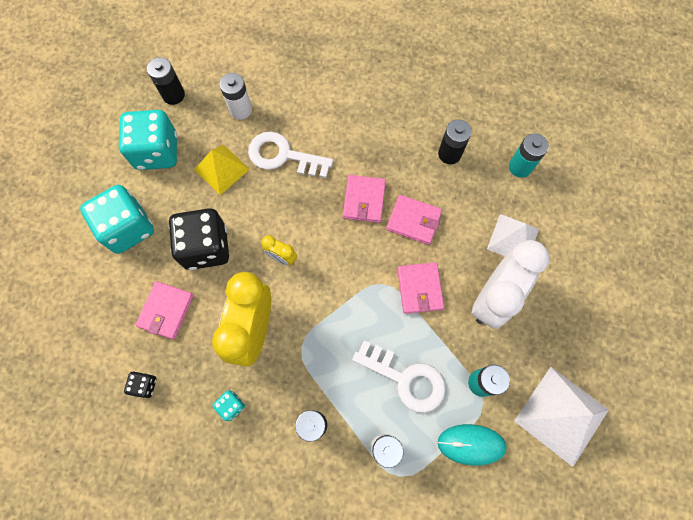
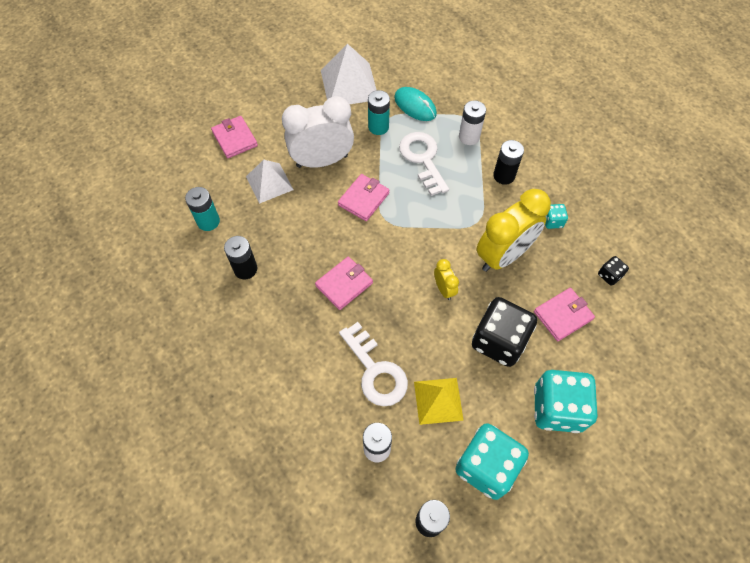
camera: 140 degrees left, 10 degrees down
pink wallet [386,195,442,245] -> pink wallet moved to [211,116,258,158]

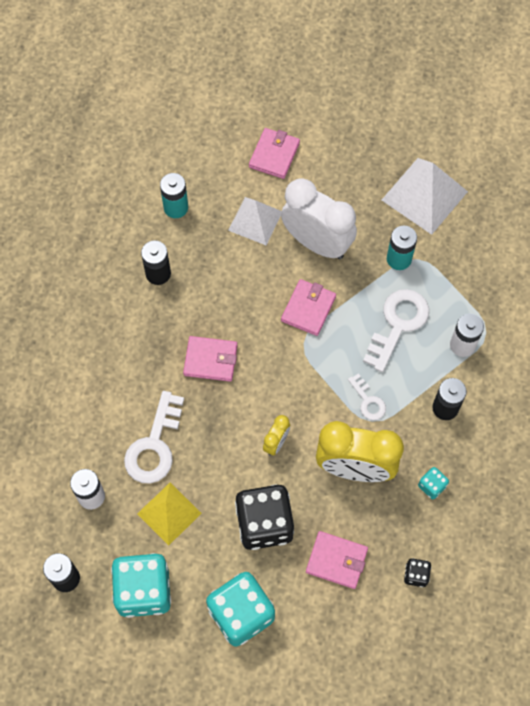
camera: 50 degrees right, 5 degrees up
pink wallet [338,174,389,221] -> pink wallet turned 60 degrees counterclockwise [281,279,336,336]
turquoise mouse [394,87,437,121] -> none
none -> white key [348,374,386,420]

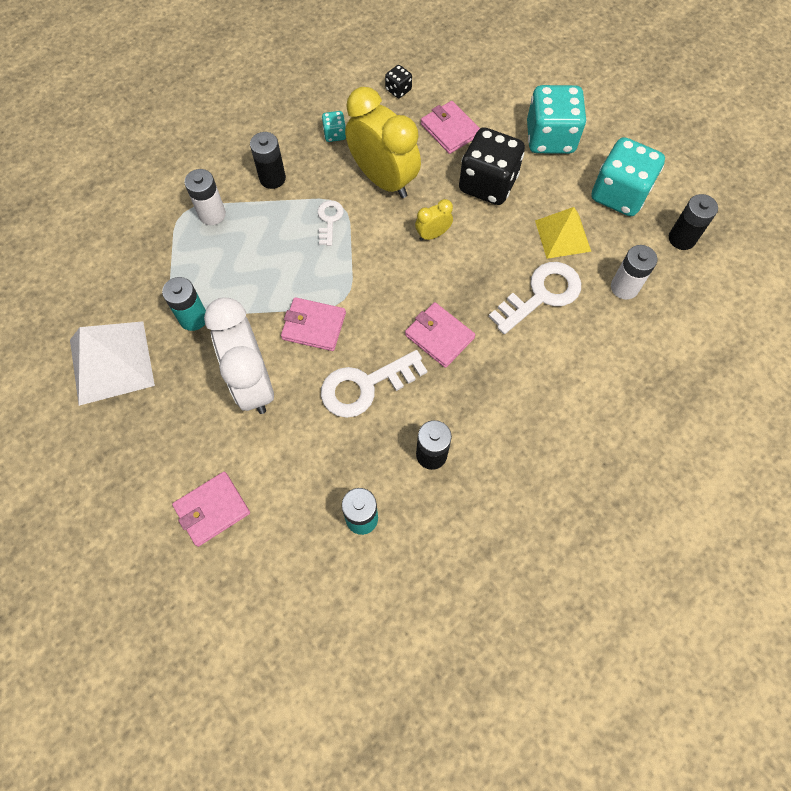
camera: 145 degrees left, 0 degrees up
white pyramid [228,197,282,245] -> none
pink wallet [281,279,336,336] -> pink wallet turned 45 degrees clockwise [281,297,346,351]
white key [363,289,429,372] -> white key moved to [321,350,427,418]

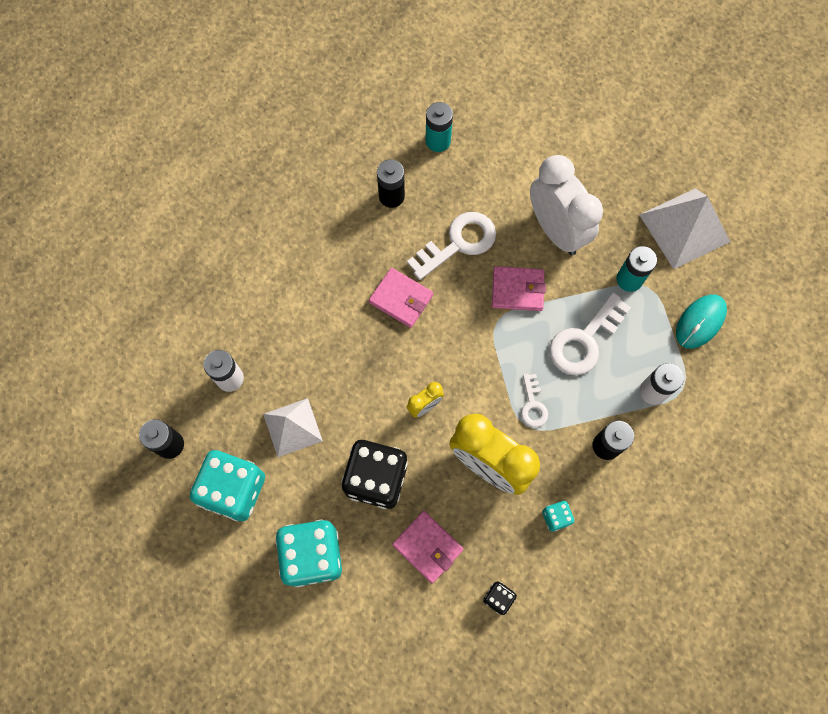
camera: 170 degrees right, 5 degrees up
pink wallet [172,472,250,547] -> none
white key [489,262,581,334] -> white key moved to [549,292,631,375]
yellow pyramid [535,207,591,259] -> white pyramid [263,398,323,457]
none -> turquoise mouse [676,294,727,349]

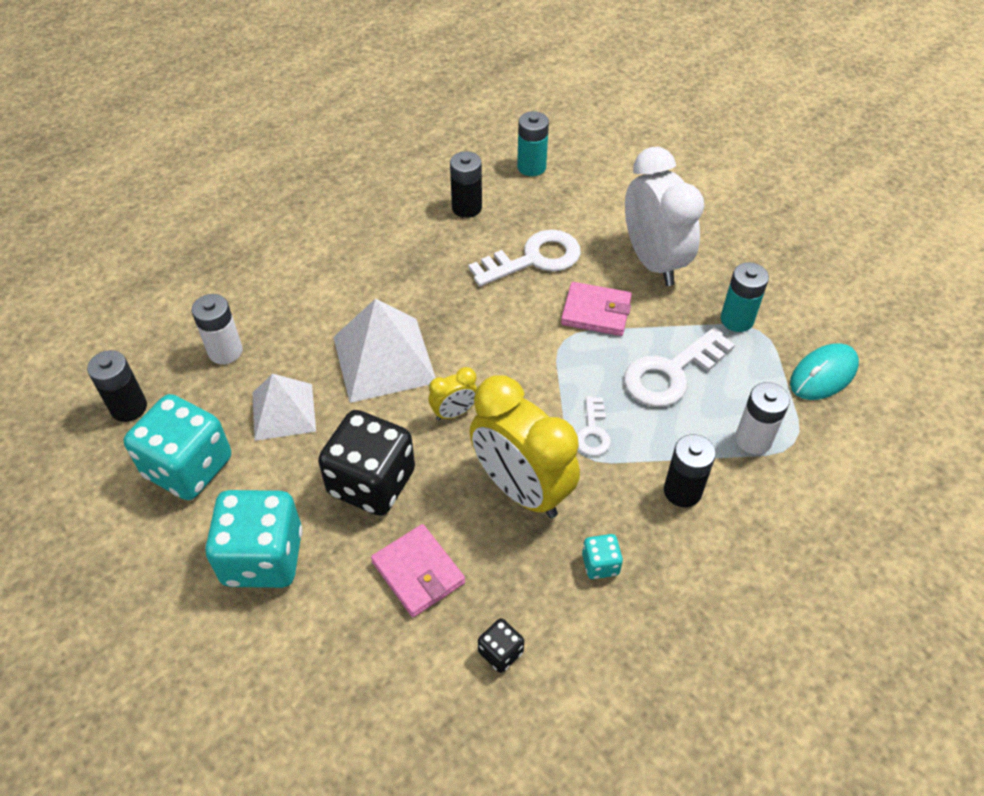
camera: 10 degrees right, 20 degrees down
pink wallet [369,268,433,328] -> none
white pyramid [639,189,730,269] -> white pyramid moved to [333,299,436,403]

